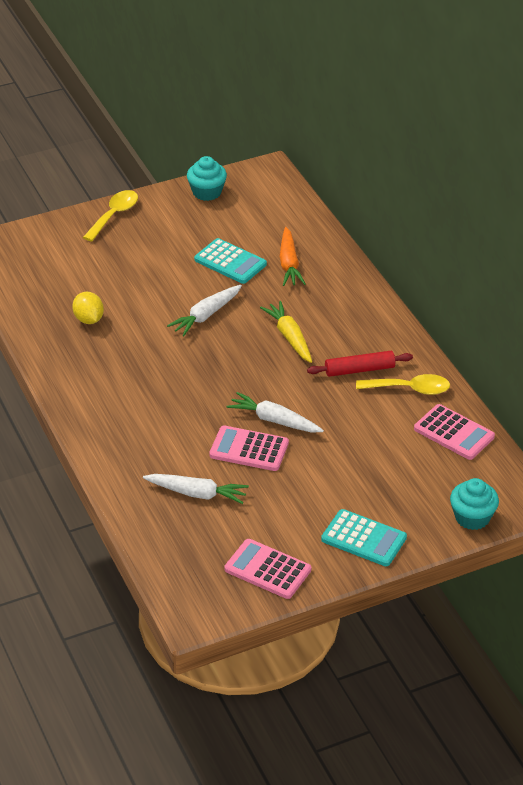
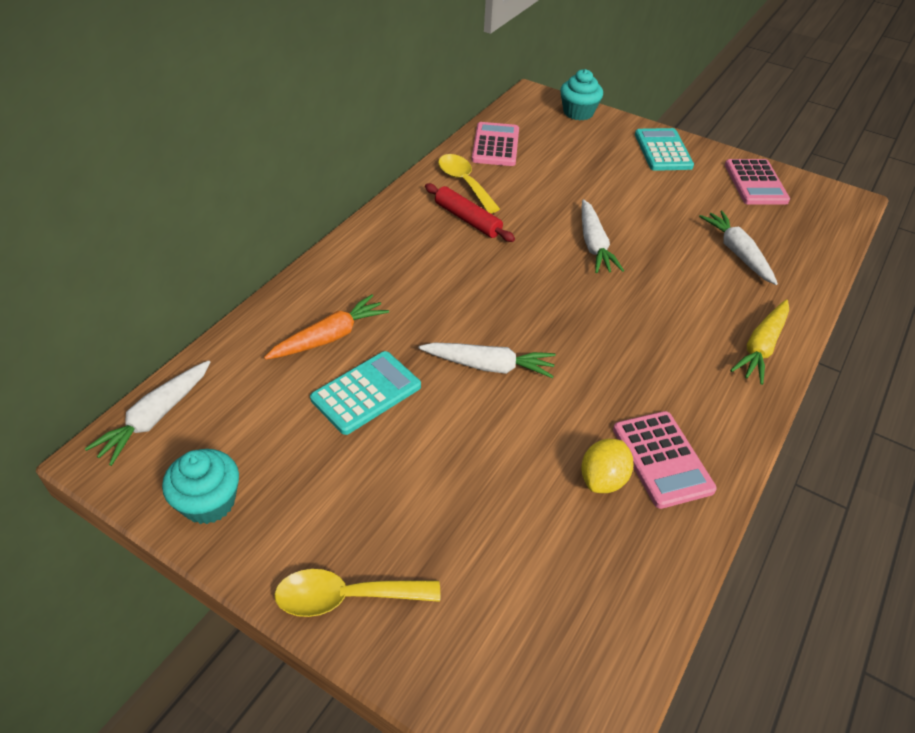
camera: 125 degrees left, 5 degrees up
turquoise calculator [194,238,267,284] -> turquoise calculator turned 45 degrees clockwise [310,351,421,435]
pink calculator [209,425,289,471] -> pink calculator moved to [613,411,717,509]
yellow carrot [260,301,312,363] -> yellow carrot moved to [730,299,789,385]
none -> white carrot [85,360,210,466]

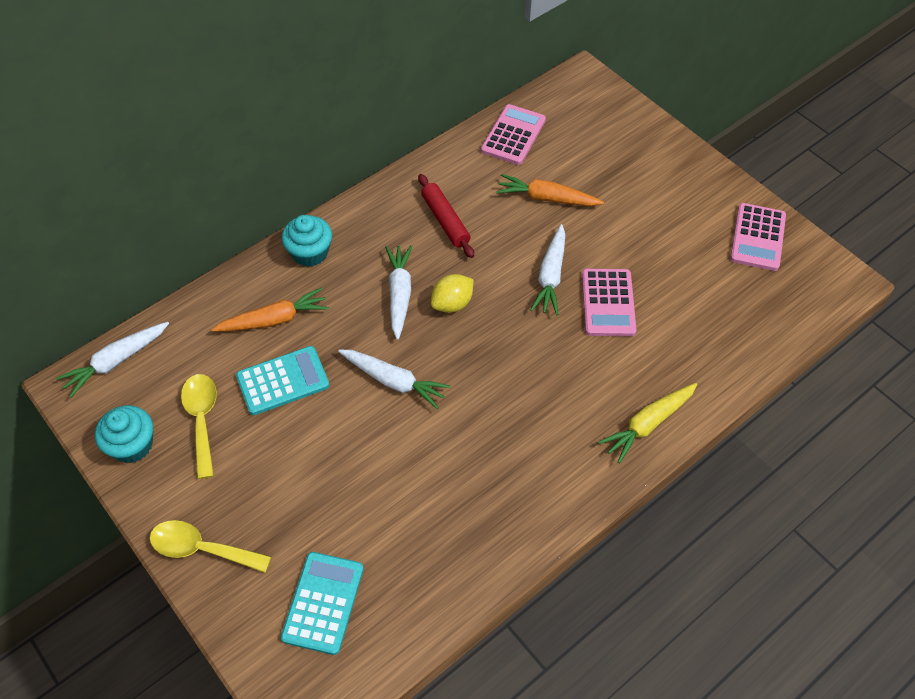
camera: 20 degrees right, 10 degrees up
yellow spoon [438,154,500,213] -> yellow spoon moved to [181,374,217,479]
turquoise cupcake [560,69,603,120] -> turquoise cupcake moved to [282,215,332,267]
yellow lemon [581,439,634,493] -> yellow lemon moved to [431,274,474,313]
pink calculator [613,411,717,509] -> pink calculator moved to [582,269,636,336]
turquoise calculator [635,128,694,171] -> turquoise calculator moved to [281,552,364,655]
white carrot [699,211,778,285] -> white carrot moved to [385,245,412,340]
none -> orange carrot [496,174,604,206]

